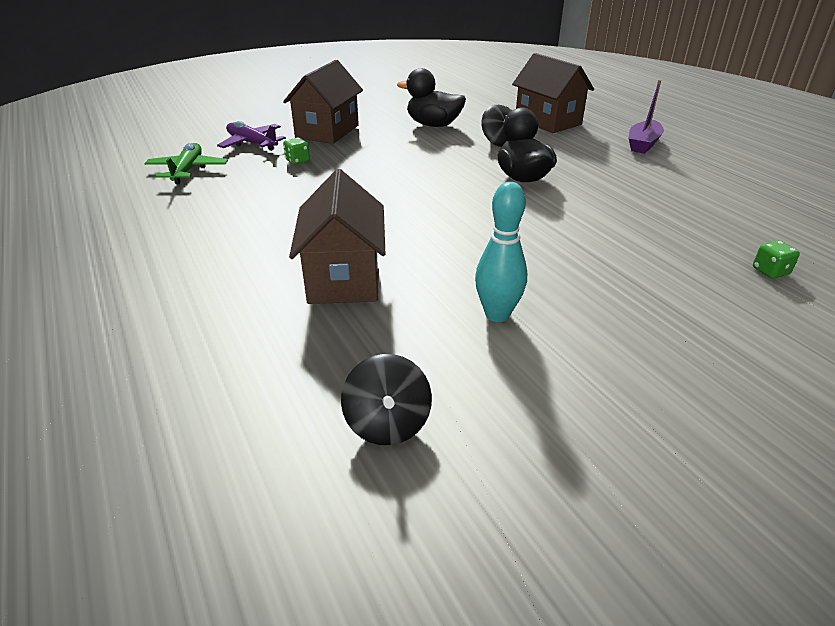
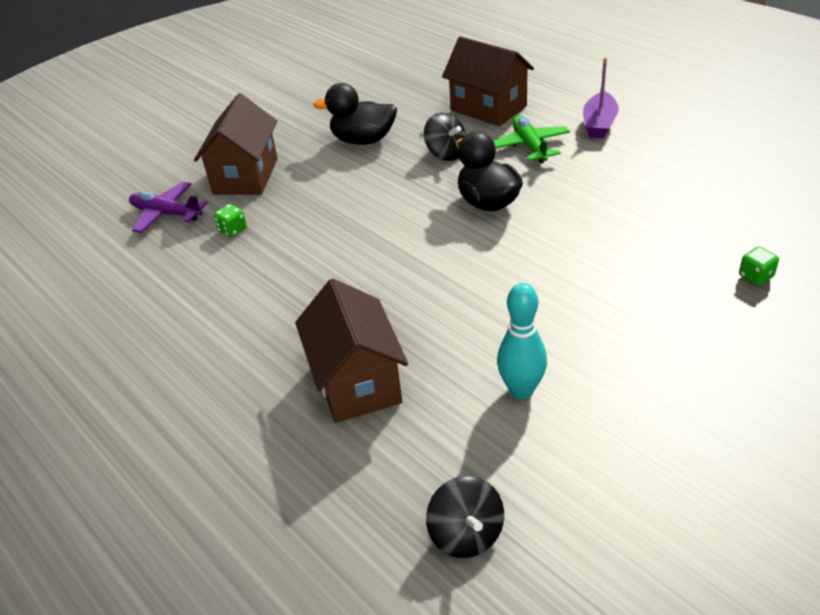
camera: 10 degrees left, 5 degrees up
green plane [144,143,228,184] -> green plane moved to [493,116,570,163]

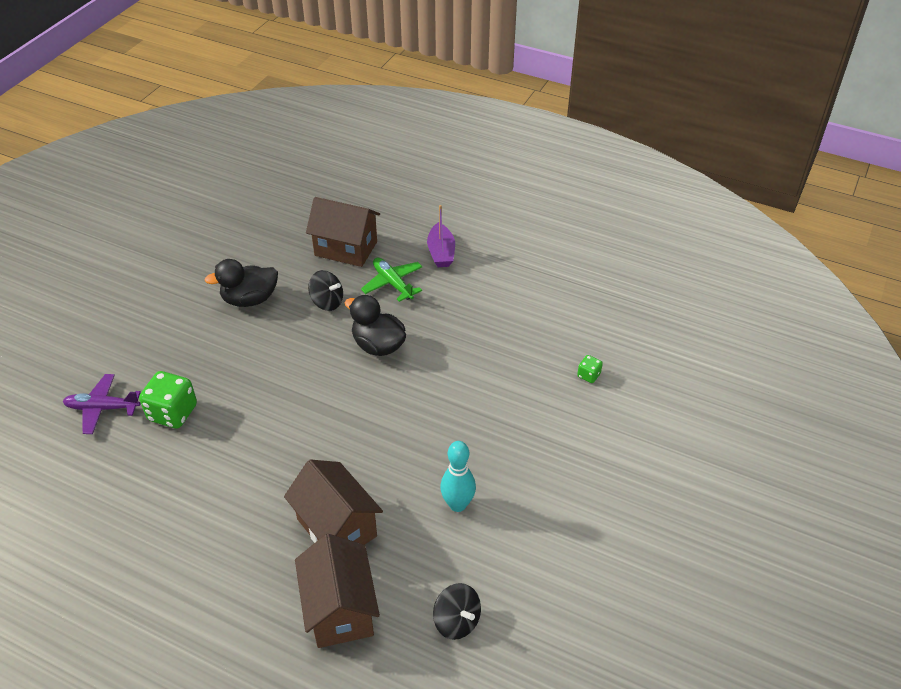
camera: 25 degrees left, 5 degrees up
brown house [194,93,278,195] -> brown house moved to [295,534,380,648]
green dice [214,204,247,237] -> green dice [139,371,197,428], size x2.02

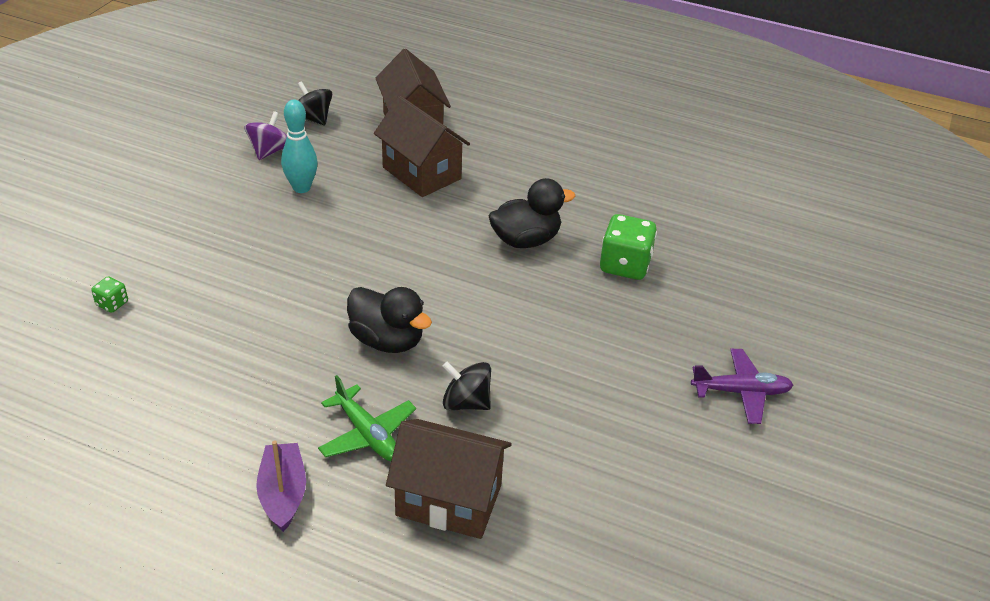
camera: 175 degrees right, 5 degrees down
purple plane [63,374,141,434] -> purple plane moved to [691,349,793,424]
black duck [204,259,278,307] -> black duck moved to [489,178,575,248]
none -> purple spinning top [244,111,287,160]

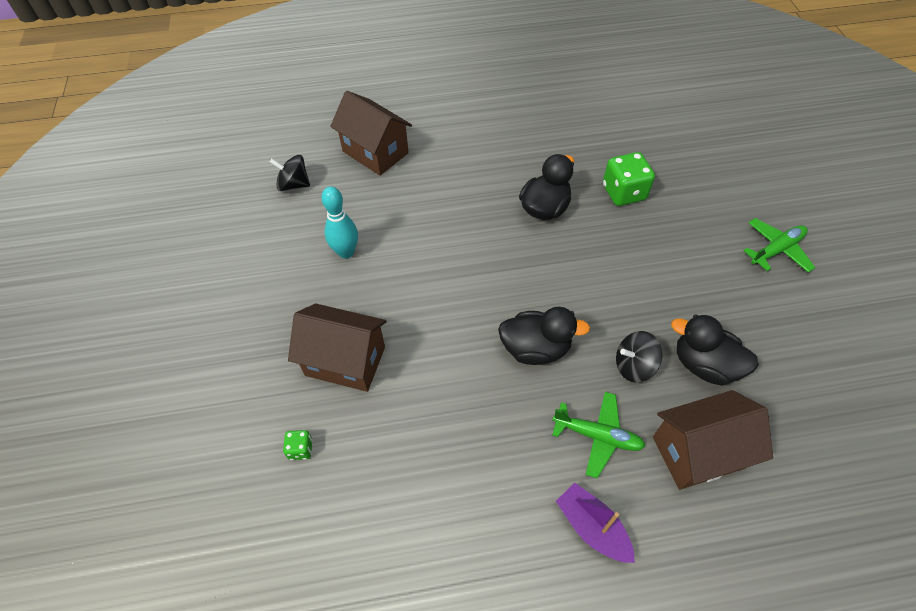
camera: 30 degrees left, 15 degrees up
purple spinning top [244,111,287,160] -> none
brown house [374,96,470,197] -> brown house moved to [288,303,387,392]
purple plane [691,349,793,424] -> green plane [743,218,815,273]
none -> black duck [671,314,759,386]

